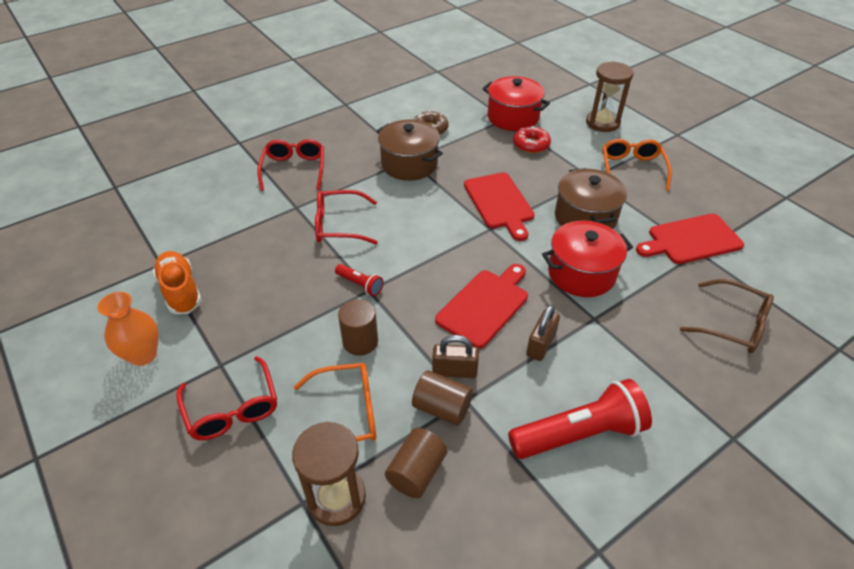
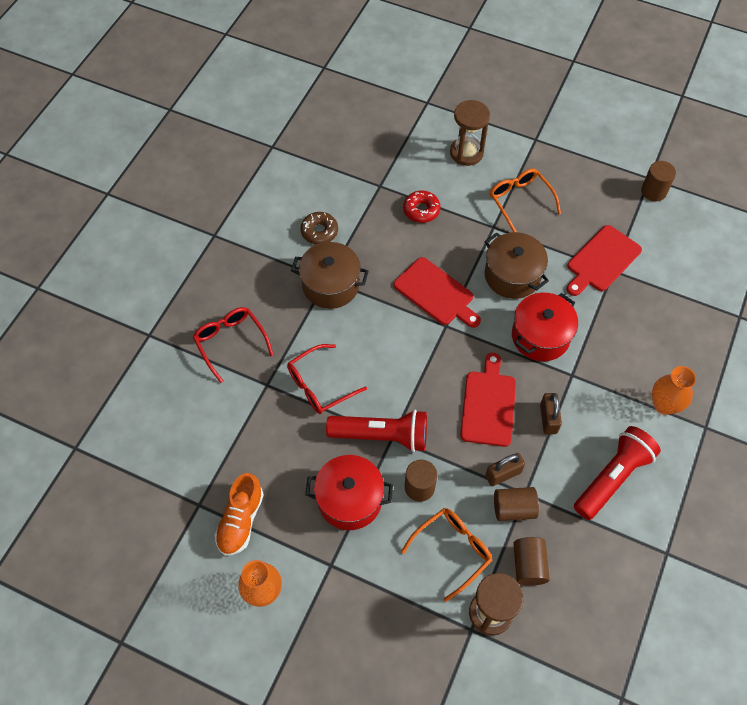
camera: 30 degrees left, 15 degrees up
orange shoe [152,251,202,314] -> orange shoe turned 105 degrees counterclockwise [215,473,264,556]
red glasses [176,356,277,440] -> none
red flashlight [335,264,384,296] -> red flashlight [326,410,427,452], size x2.11
red pot [482,76,550,131] -> red pot moved to [305,455,393,530]
brown glasses [680,279,774,353] -> none
none -> brown cylinder [641,161,676,201]
none -> orange vase [652,366,696,415]

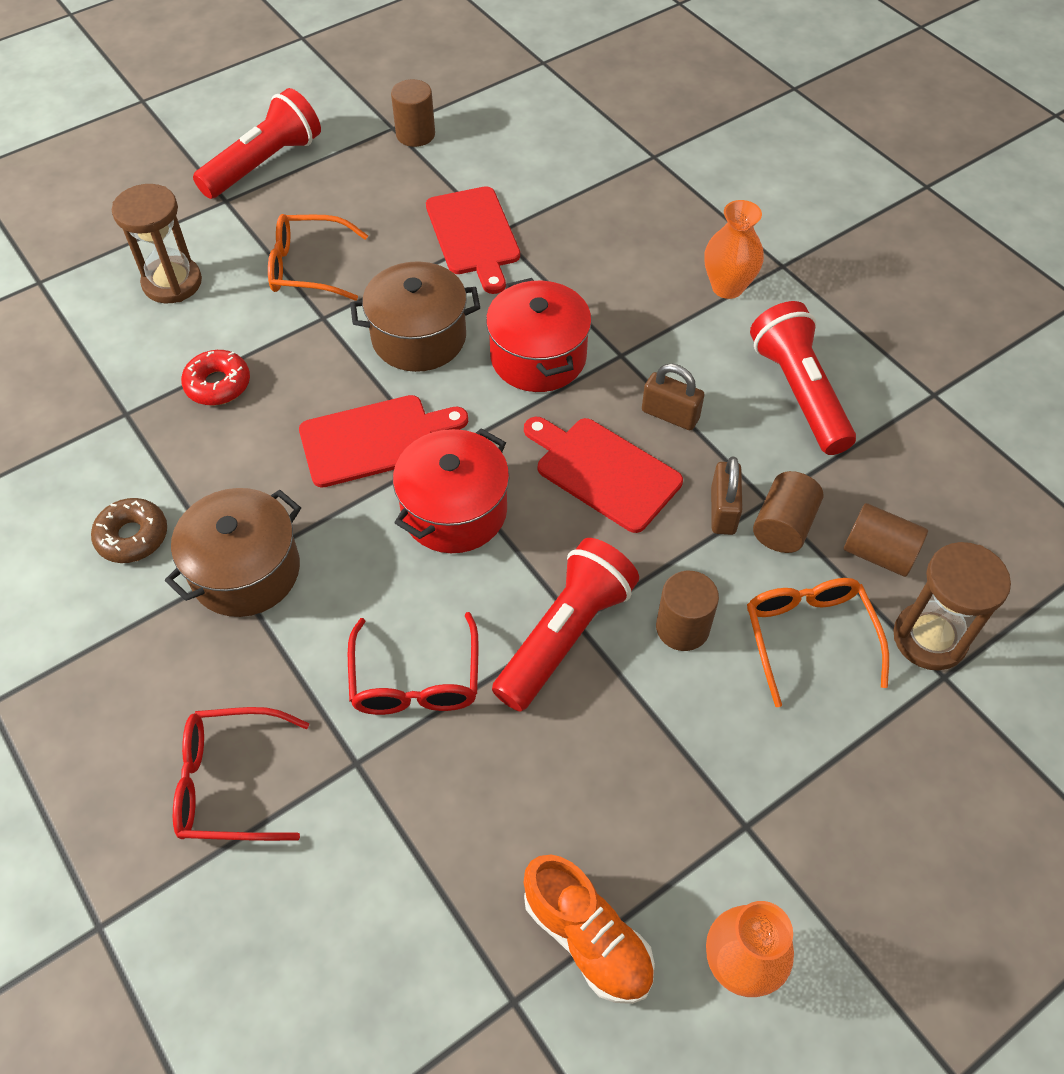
camera: 60 degrees left, 5 degrees down
red pot [305,455,393,530] -> red pot moved to [393,428,509,553]
none -> red flashlight [193,88,321,199]

